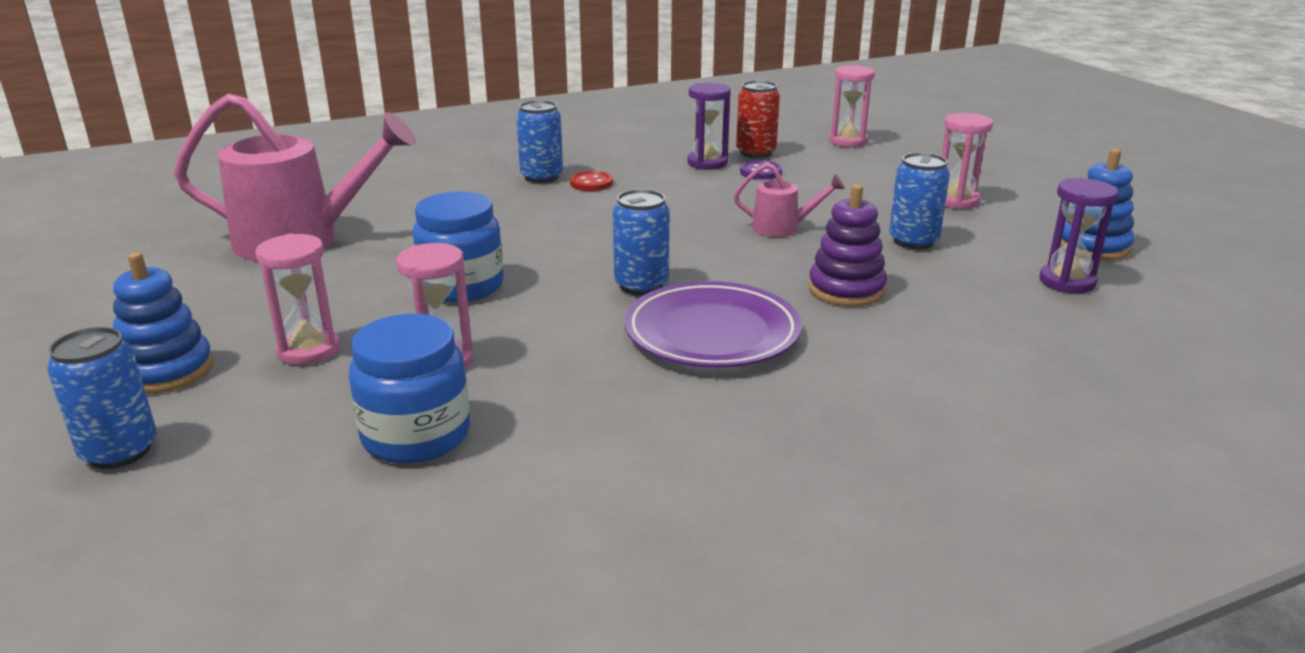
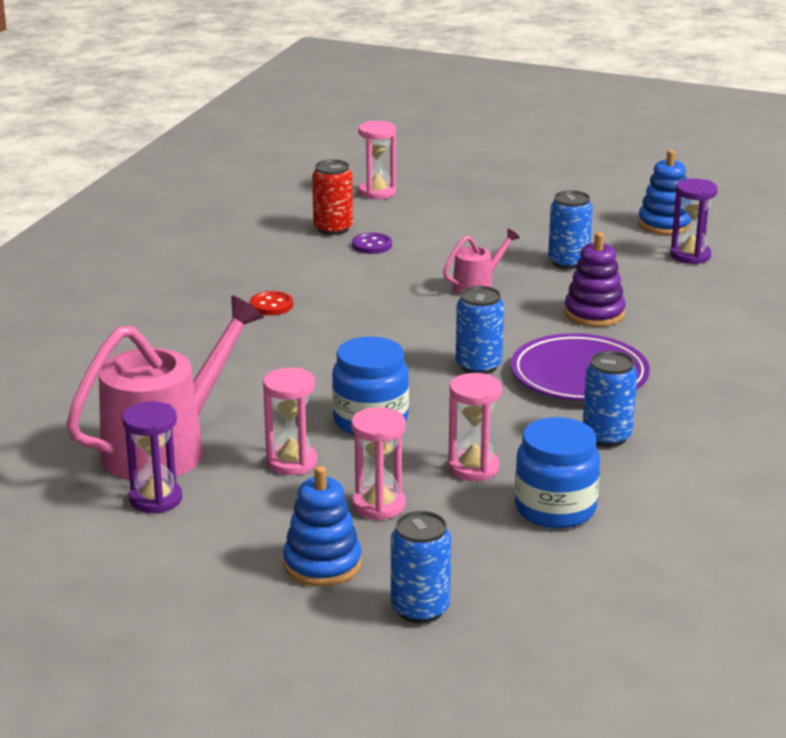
camera: 45 degrees left, 0 degrees up
blue can [516,100,563,183] -> blue can moved to [583,351,637,447]
purple hourglass [687,83,731,170] -> purple hourglass moved to [122,401,182,513]
pink hourglass [942,113,993,209] -> pink hourglass moved to [263,368,317,475]

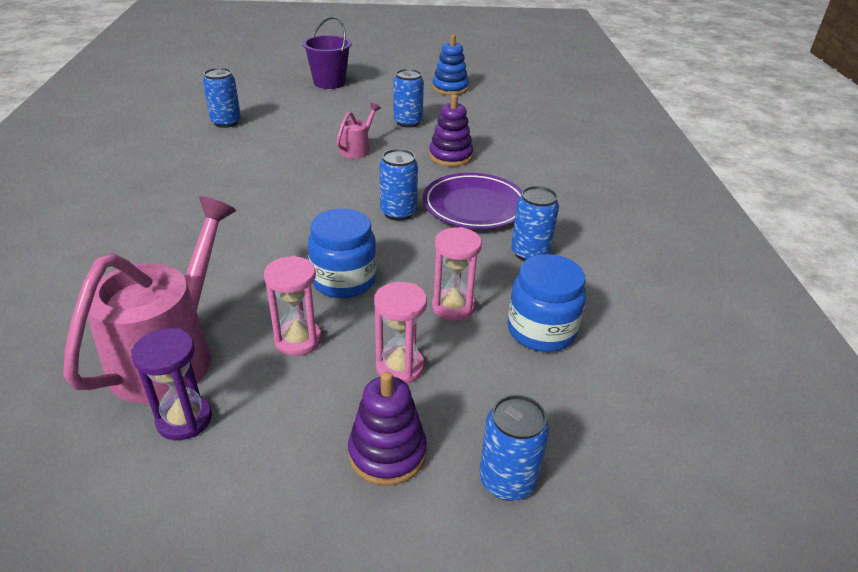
camera: 25 degrees left, 10 degrees up
red button [250,291,293,315] -> none
blue stacking toy [283,466,361,587] -> purple stacking toy [348,371,427,486]
red can [312,159,353,235] -> blue can [203,68,241,128]
purple button [352,233,392,254] -> none
pink hourglass [358,121,396,199] -> none
purple hourglass [670,178,718,264] -> none
none -> purple bucket [302,17,352,89]

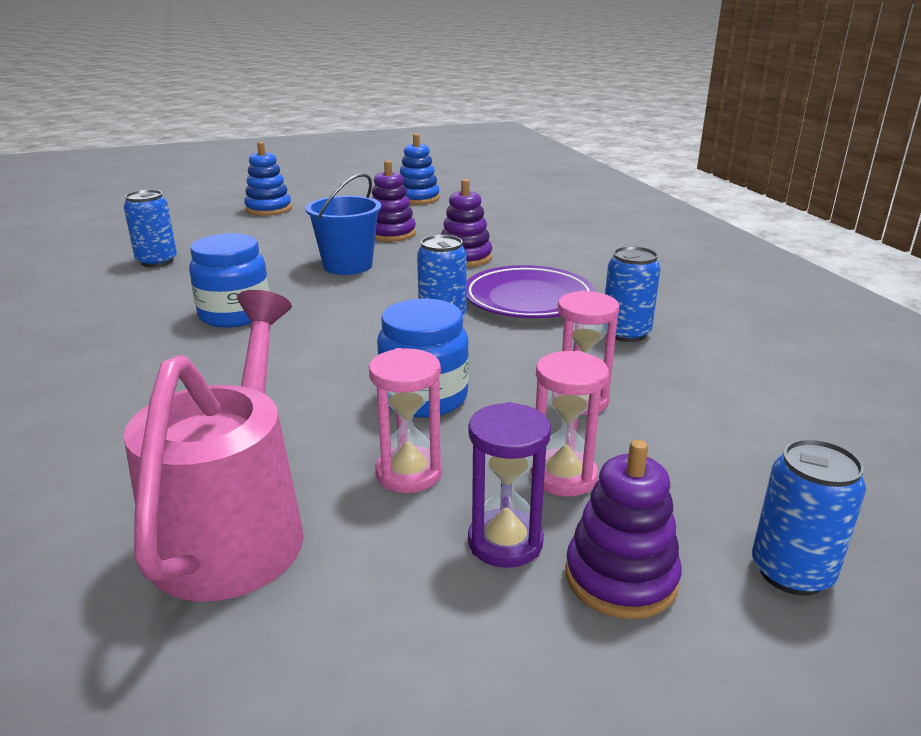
camera: 15 degrees left, 10 degrees down
purple hourglass [131,328,212,440] -> purple hourglass moved to [468,402,551,568]
purple bucket [302,17,352,89] -> blue stacking toy [244,142,292,216]
pink watering can [337,103,381,159] -> blue bucket [305,173,381,275]
blue can [393,69,424,128] -> purple stacking toy [372,160,416,242]
blue jar [508,254,586,352] -> blue jar moved to [189,233,269,328]

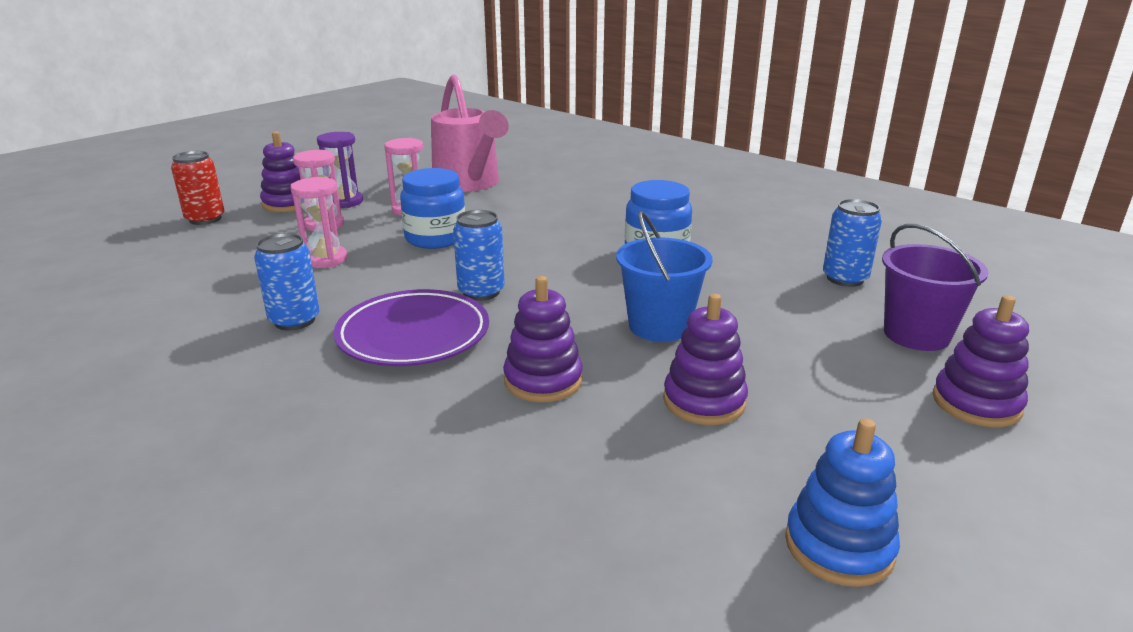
camera: 150 degrees right, 0 degrees up
blue stacking toy [244,142,292,216] -> purple stacking toy [932,295,1029,427]
blue can [752,439,866,596] -> red can [171,151,225,225]
none -> purple bucket [882,224,989,351]

